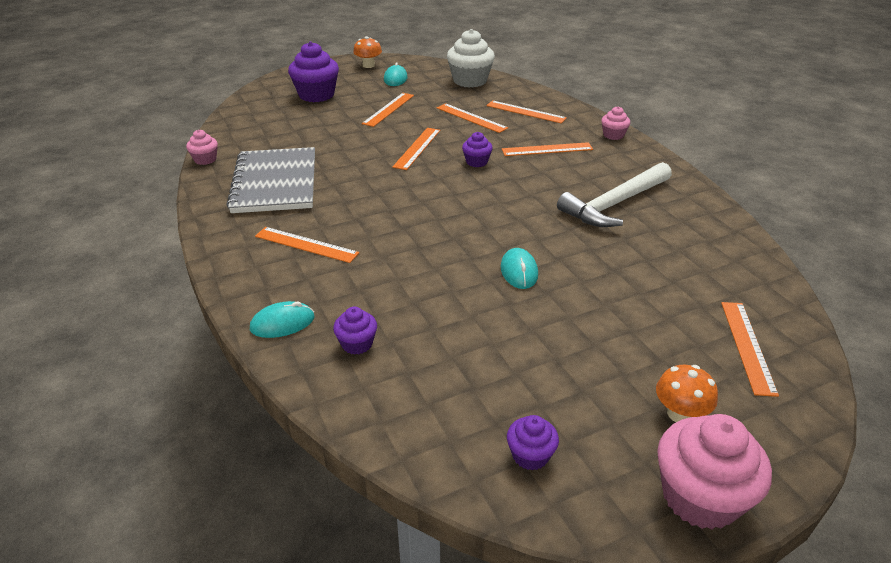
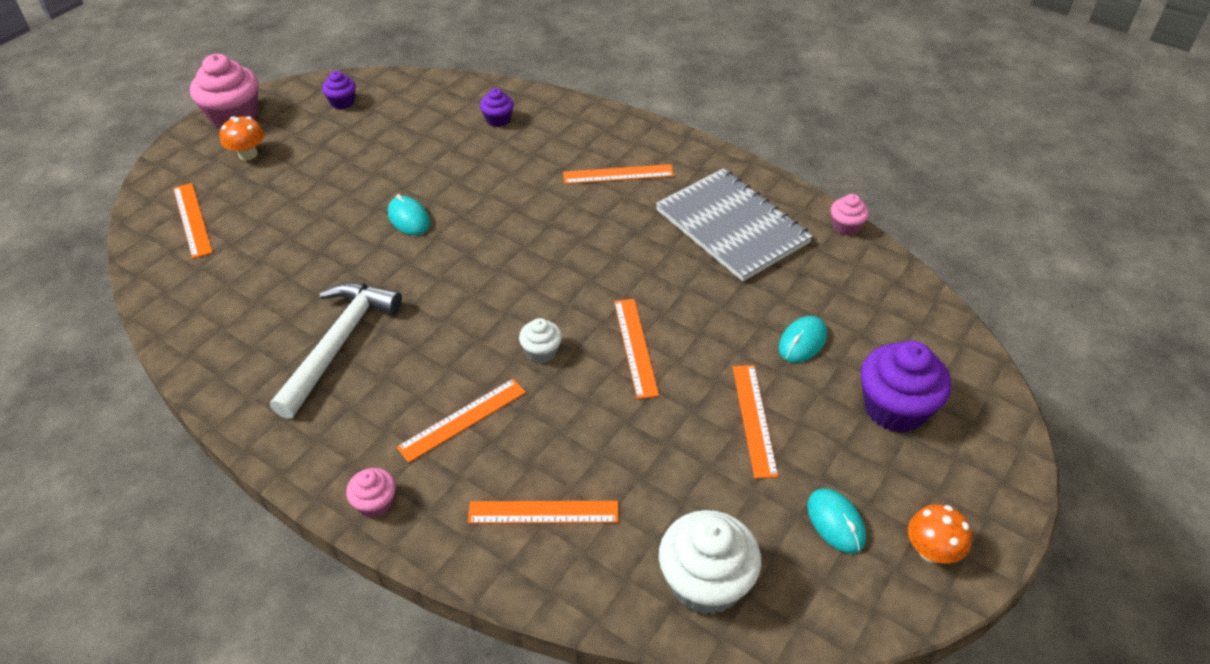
camera: 150 degrees right, 10 degrees up
turquoise mouse [250,301,314,338] -> turquoise mouse moved to [779,316,827,363]
orange ruler [437,103,508,133] -> none
purple cupcake [462,132,493,167] -> white cupcake [519,318,562,363]

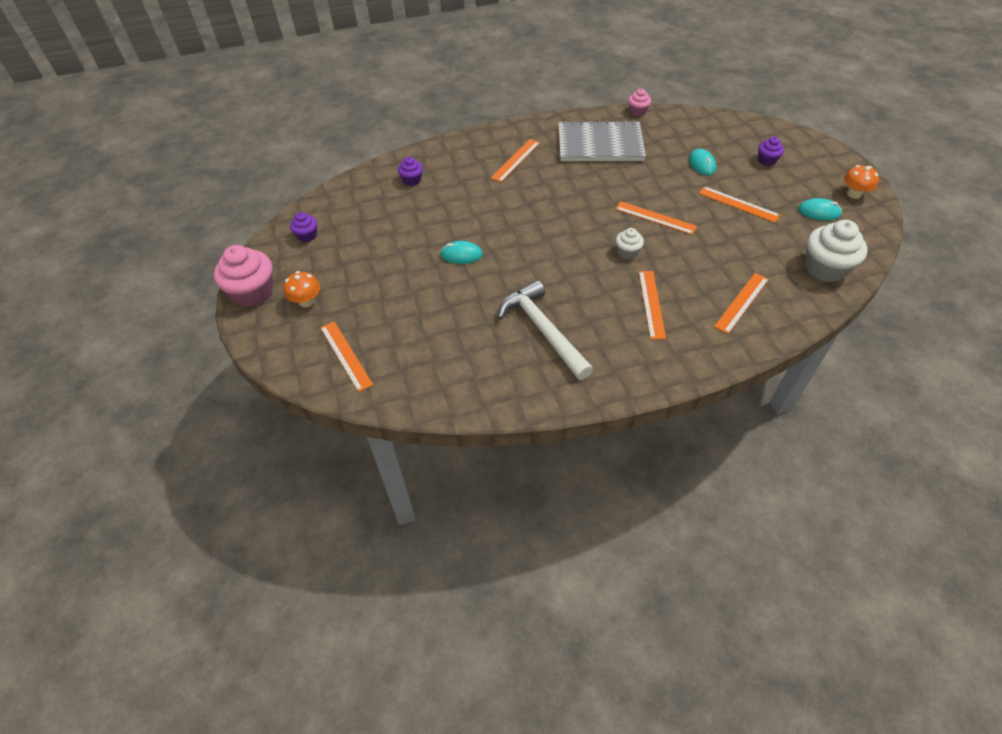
camera: 50 degrees left, 5 degrees up
orange ruler [173,183,213,259] -> orange ruler turned 45 degrees clockwise [320,322,373,392]
pink cupcake [346,468,396,518] -> none
purple cupcake [861,341,951,433] -> purple cupcake [758,137,784,166], size x0.52

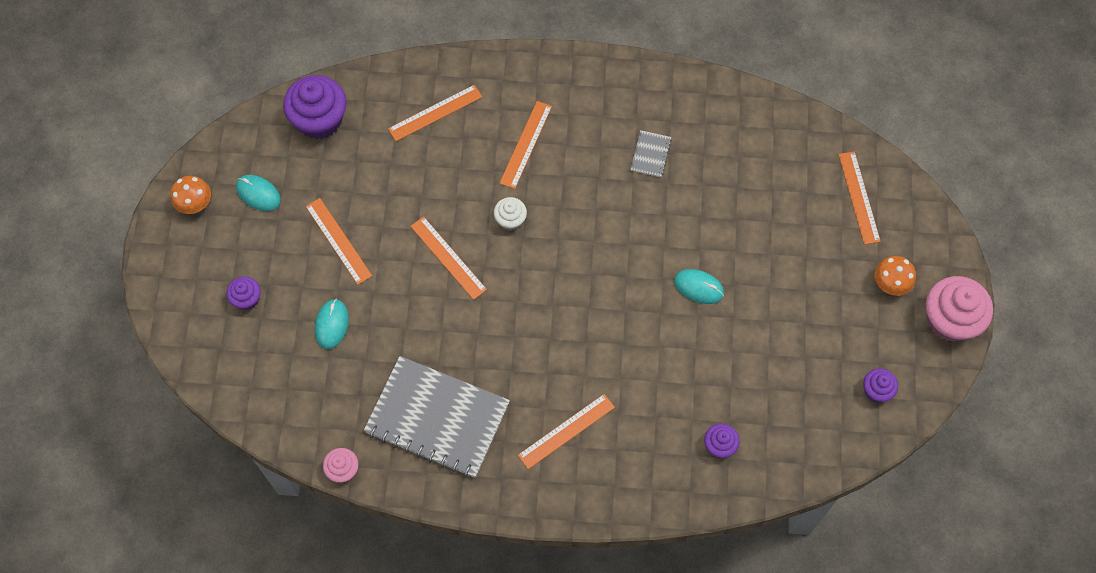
camera: 160 degrees left, 15 degrees up
white hammer [498,280,593,380] -> grey notebook [630,130,672,177]
white cupcake [805,220,868,282] -> purple cupcake [283,75,346,139]

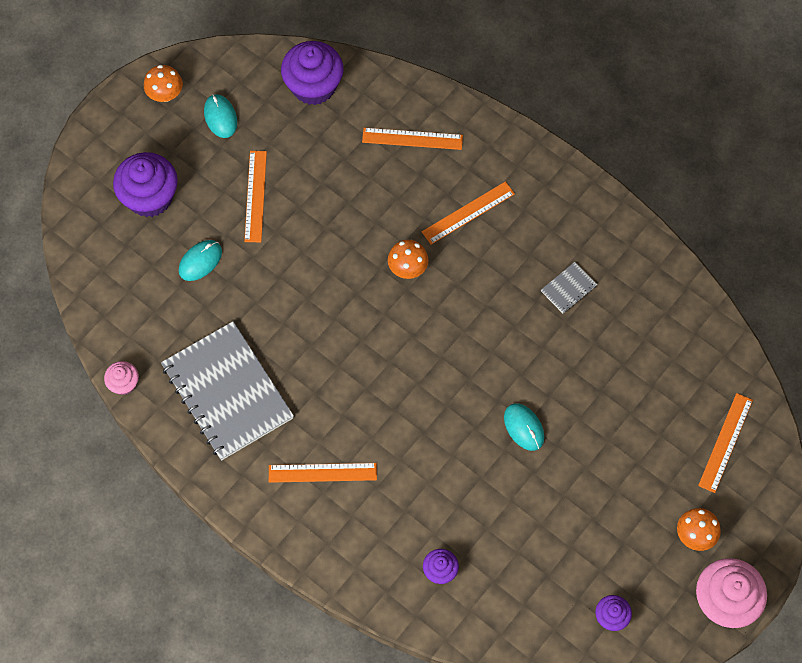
camera: 35 degrees right, 0 degrees up
purple cupcake [227,276,261,310] -> purple cupcake [113,152,178,217], size x1.93
orange ruler [410,216,487,300] -> none
white cupcake [494,197,527,230] -> orange mushroom [388,240,429,279]

